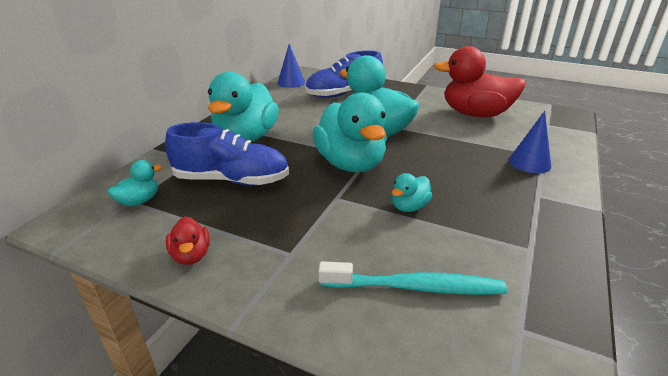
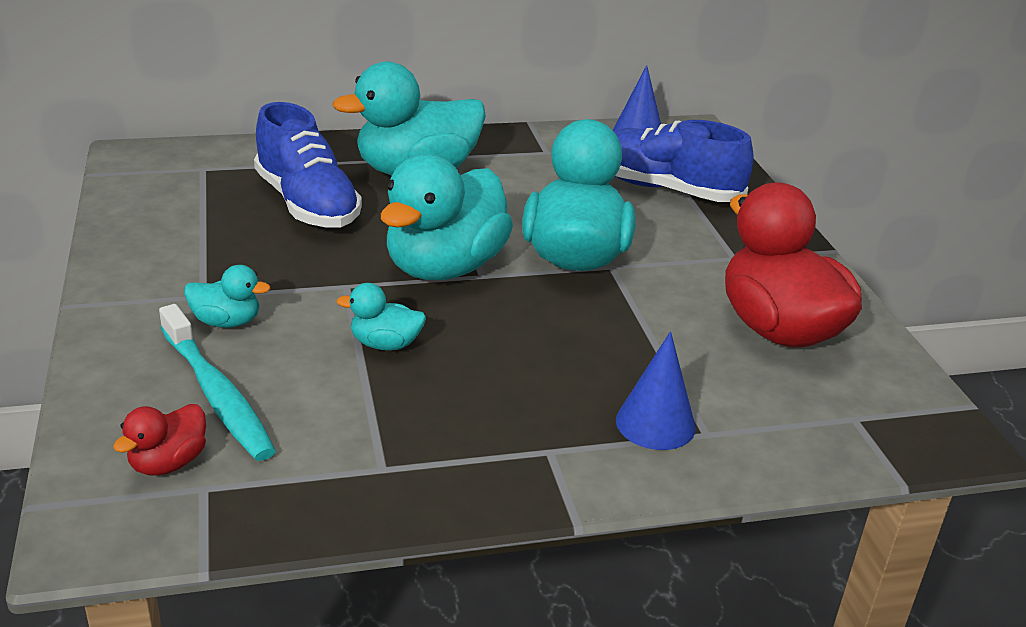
camera: 50 degrees right, 0 degrees up
turquoise duck [108,160,162,206] -> turquoise duck moved to [184,265,270,328]
red duck [166,216,210,265] -> red duck moved to [113,404,206,476]

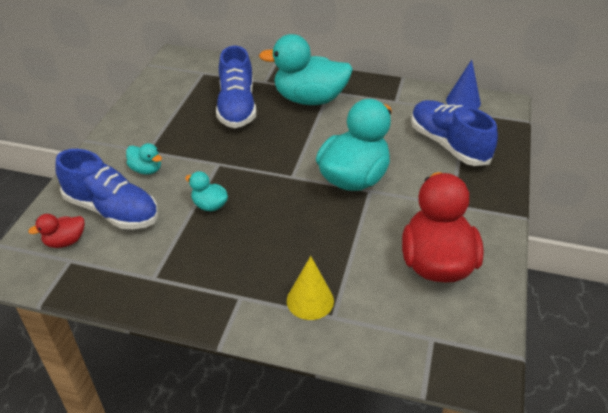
camera: 30 degrees right, 10 degrees up
turquoise toothbrush [159,304,276,461] -> blue shoe [55,149,158,229]
turquoise duck [381,154,513,280] -> none
blue cone [616,331,696,450] -> yellow cone [287,256,334,320]

